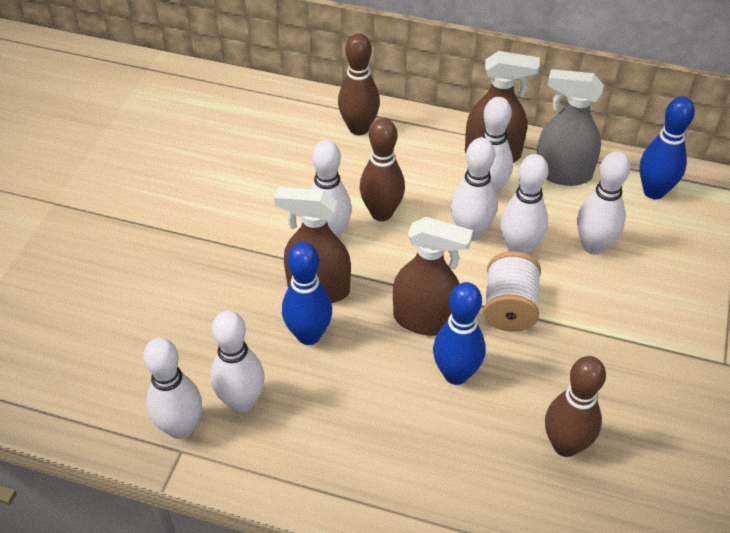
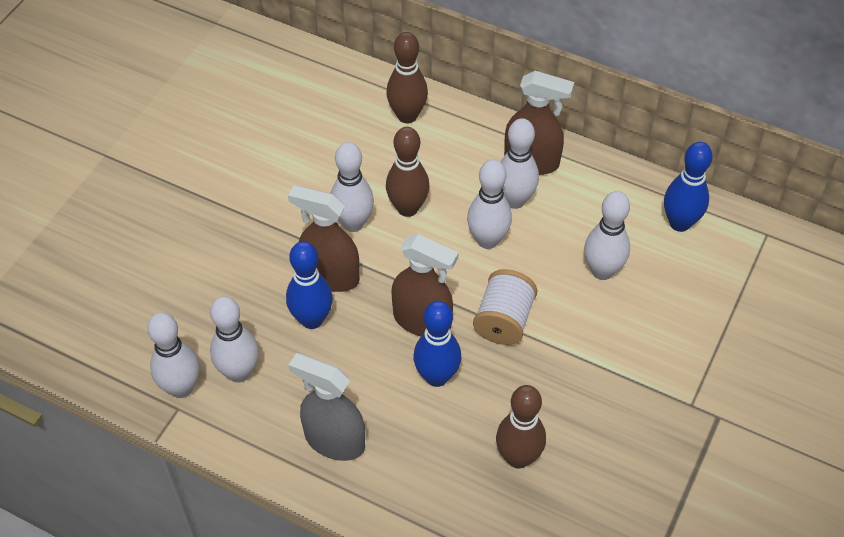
camera: 10 degrees right, 5 degrees up
white bowling pin [500,154,548,254] -> none
grey spray bottle [537,69,604,186] -> grey spray bottle moved to [289,353,365,461]

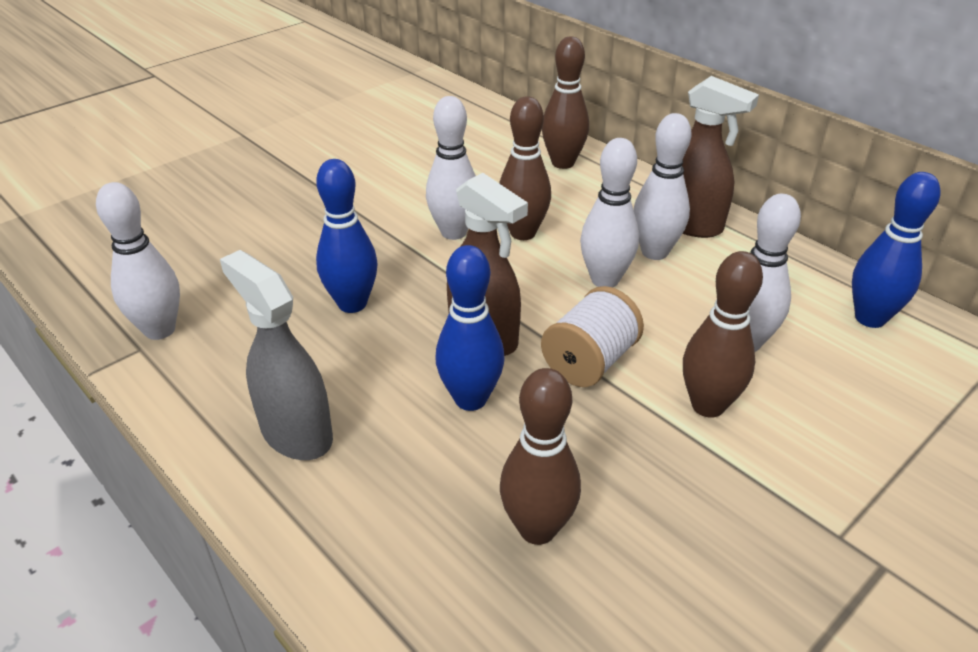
camera: 20 degrees right, 15 degrees down
white bowling pin [210,296,259,383] -> none
brown spray bottle [288,185,360,292] -> none
none -> brown bowling pin [683,251,763,418]

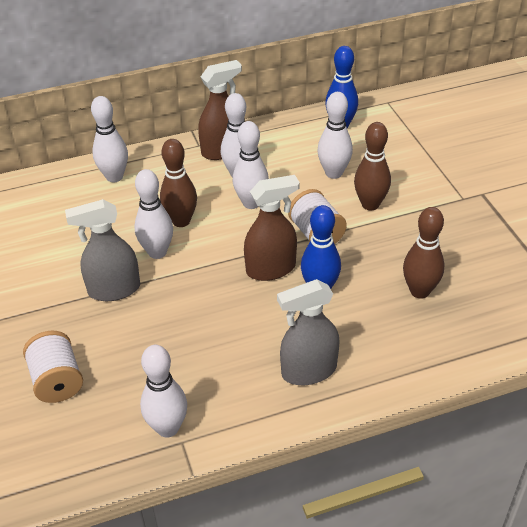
camera: 65 degrees left, 5 degrees up
blue bowling pin [316,159,378,313] -> none
brown bowling pin [542,36,589,169] -> white bowling pin [91,96,128,182]
none -> white spool [23,331,83,403]
none -> grey spray bottle [65,199,140,301]

